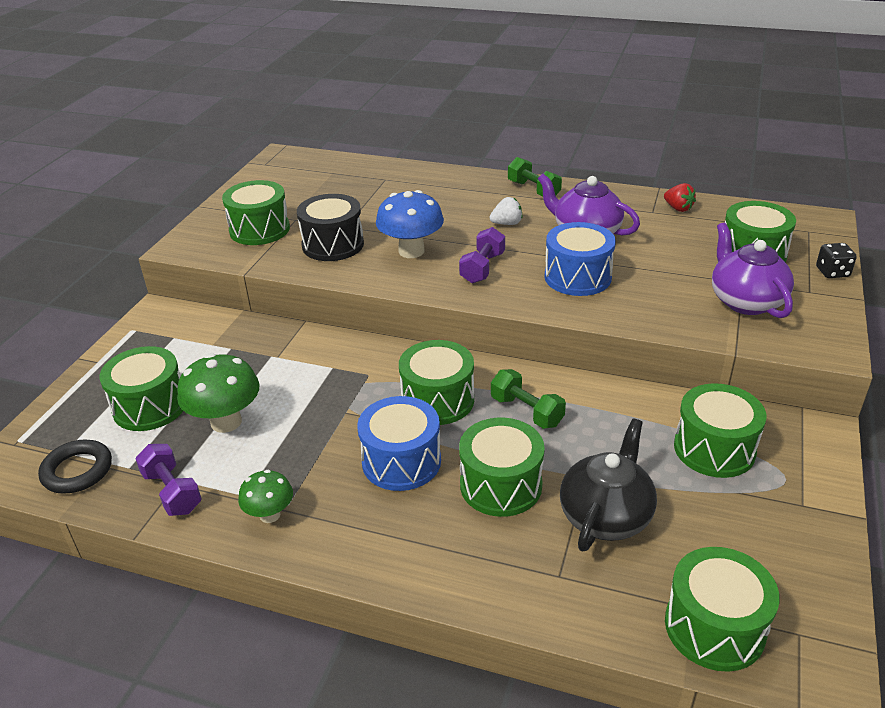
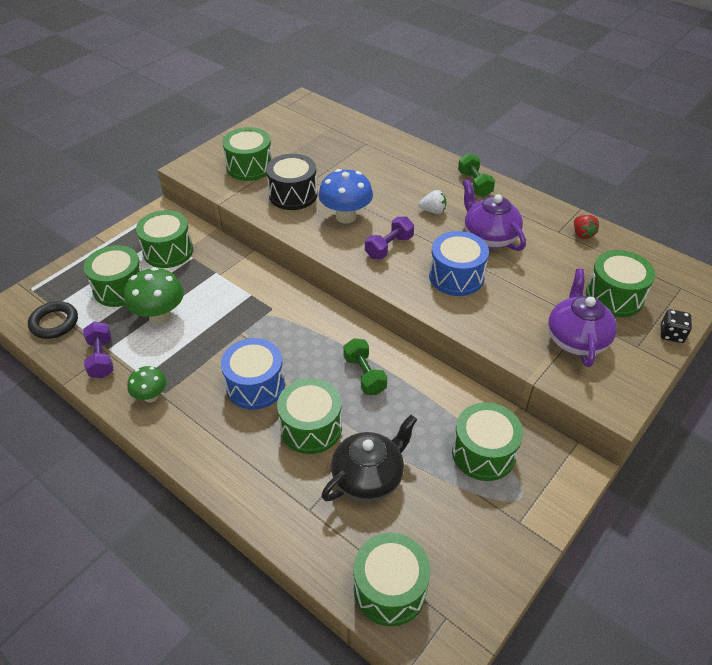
camera: 20 degrees right, 10 degrees up
green drum [399,340,474,425] -> green drum moved to [136,210,193,268]

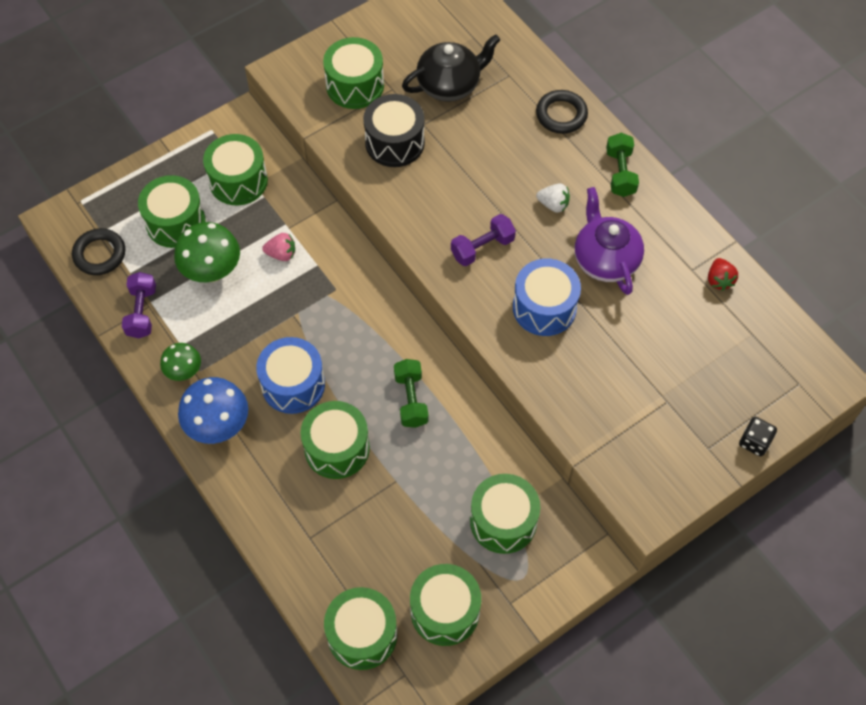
camera: 15 degrees right, 15 degrees up
blue mushroom [318,169,373,224] -> blue mushroom moved to [178,377,248,444]
black teapot [321,415,417,502] -> black teapot moved to [402,34,500,102]
purple teapot [548,269,617,367] -> none
green drum [586,250,655,317] -> green drum moved to [410,564,481,646]
none -> pink strawberry [262,233,295,261]
none -> black ring [536,90,588,134]

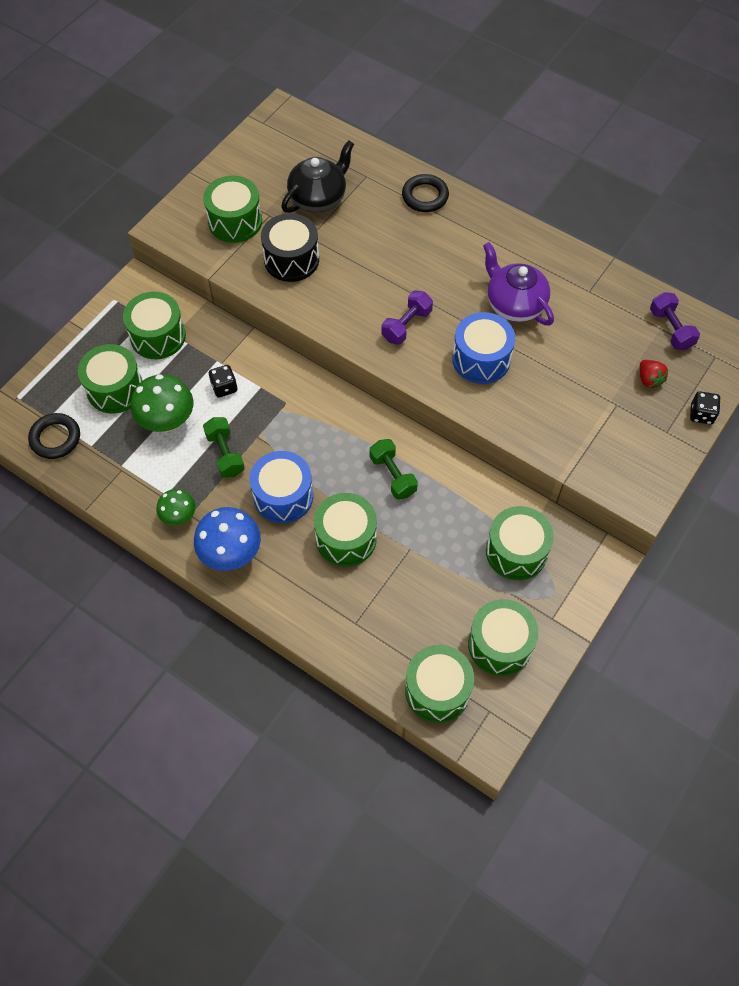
camera: 20 degrees left, 0 degrees up
purple dumbbell [122,272,156,338] -> purple dumbbell moved to [650,292,700,350]
pink strawberry [262,233,295,261] -> black dice [209,365,237,398]
white strawberry [536,183,570,213] -> none
green dumbbell [606,133,639,197] -> green dumbbell moved to [203,417,245,478]
red strawberry [708,258,738,291] -> red strawberry moved to [640,360,668,388]

